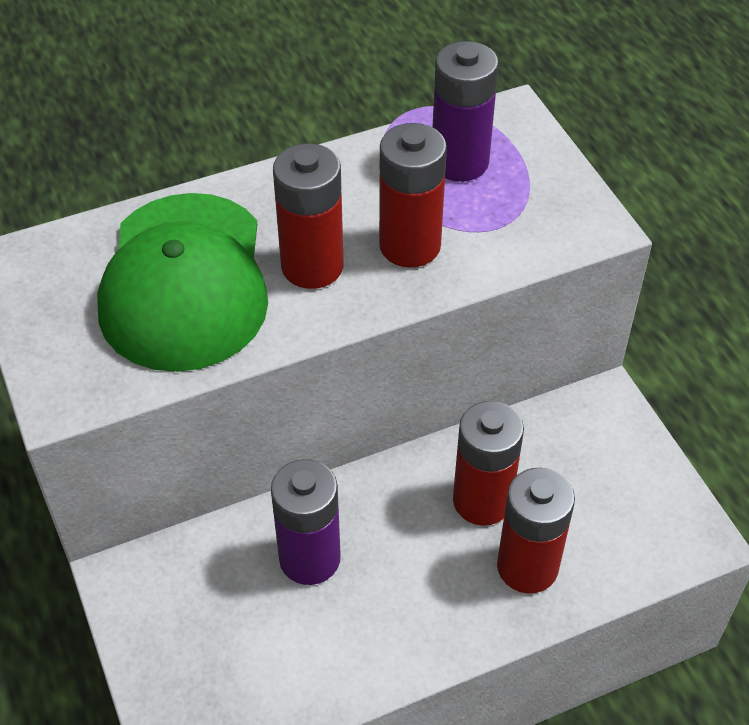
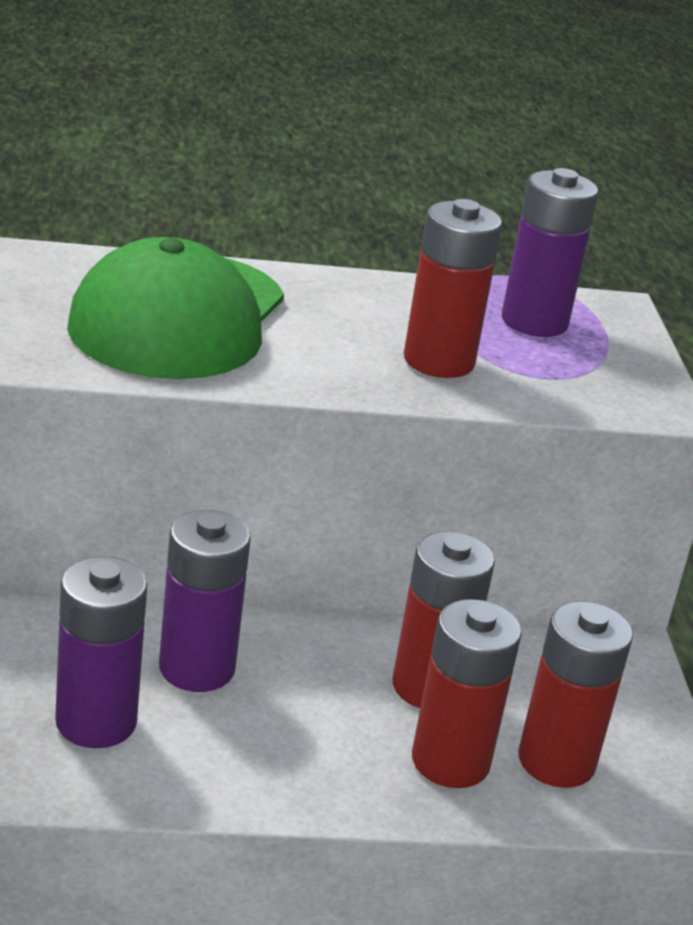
camera: 15 degrees right, 20 degrees down
red battery [273,143,343,289] -> red battery moved to [518,601,633,788]
none -> purple battery [55,557,147,748]

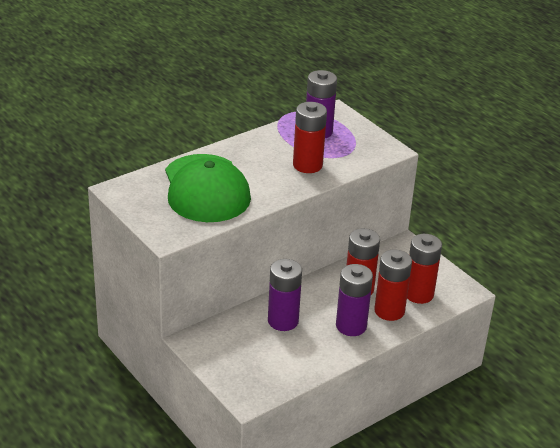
camera: 30 degrees left, 5 degrees up
purple battery [55,557,147,748] -> purple battery moved to [336,264,373,336]

